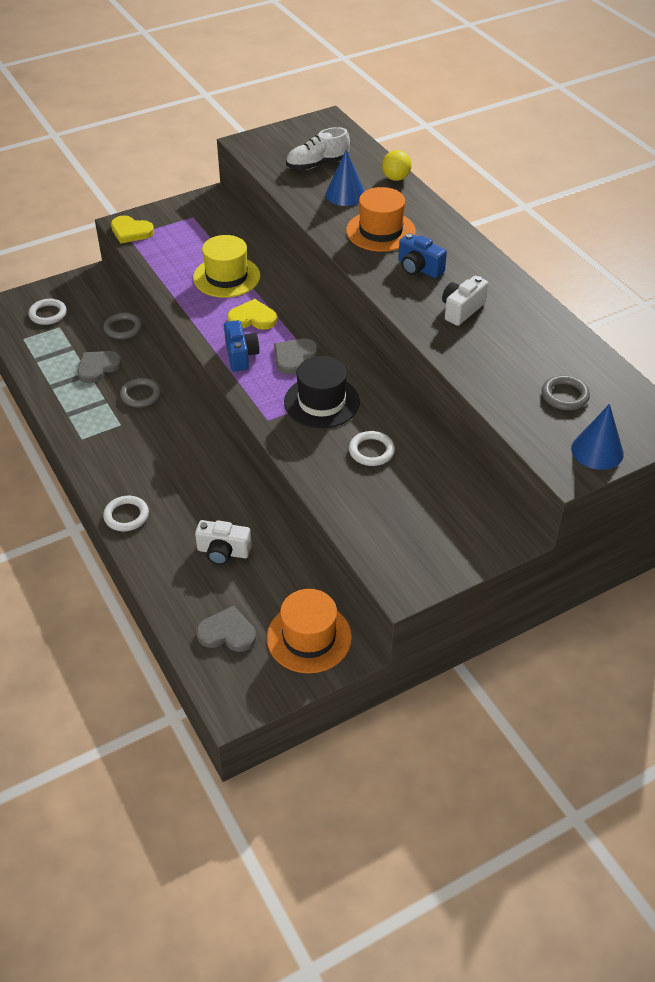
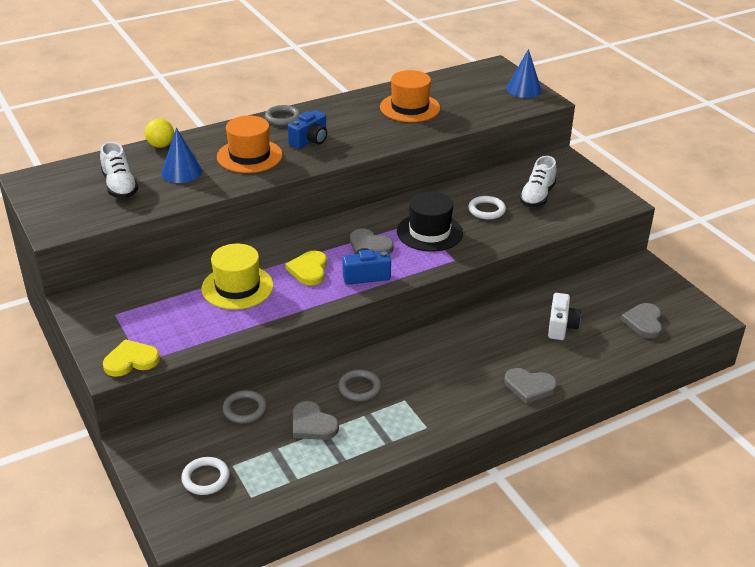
camera: 90 degrees left, 10 degrees down
white ring [103,496,149,531] -> grey heart [504,368,557,404]
yellow heart [111,215,154,243] -> yellow heart turned 135 degrees counterclockwise [103,339,160,377]
orange hat [267,589,352,673] -> orange hat moved to [380,70,440,122]
white camera [442,276,488,326] -> none
grey ring [542,375,590,410] -> grey ring moved to [265,105,301,126]
none -> white shoe [519,156,557,207]

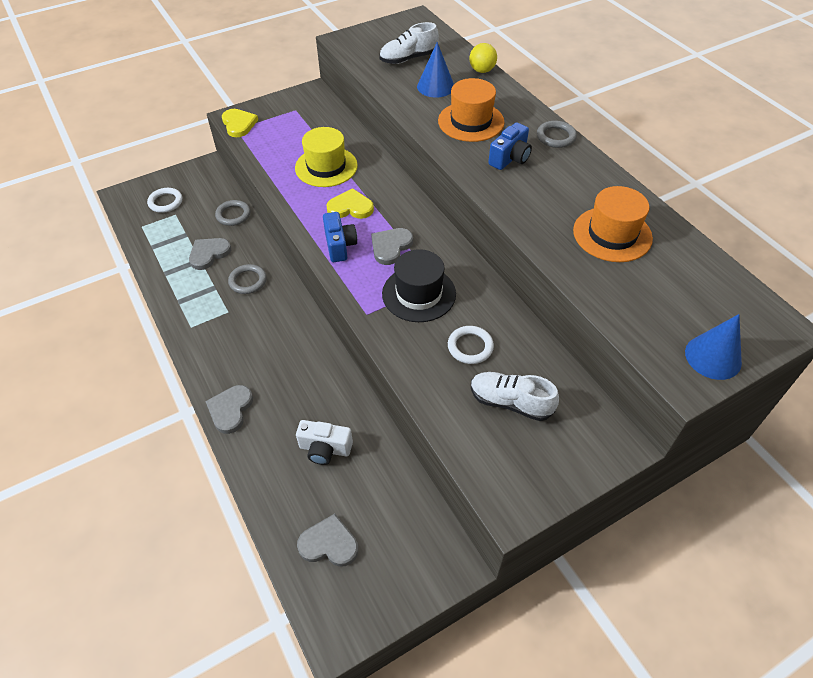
camera: 90 degrees right, 15 degrees up
blue camera [288,110,327,149] -> blue camera turned 90 degrees counterclockwise [488,122,532,170]

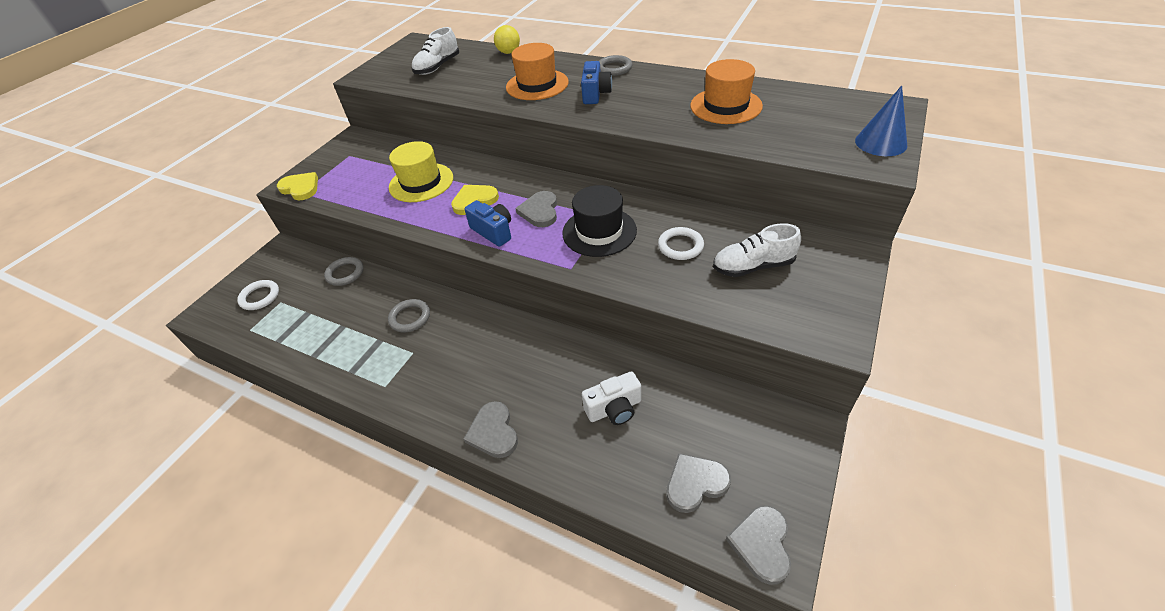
camera: 30 degrees left, 5 degrees down
grey heart [189,238,231,270] -> grey heart moved to [726,505,791,585]
blue cone [417,42,454,98] -> none

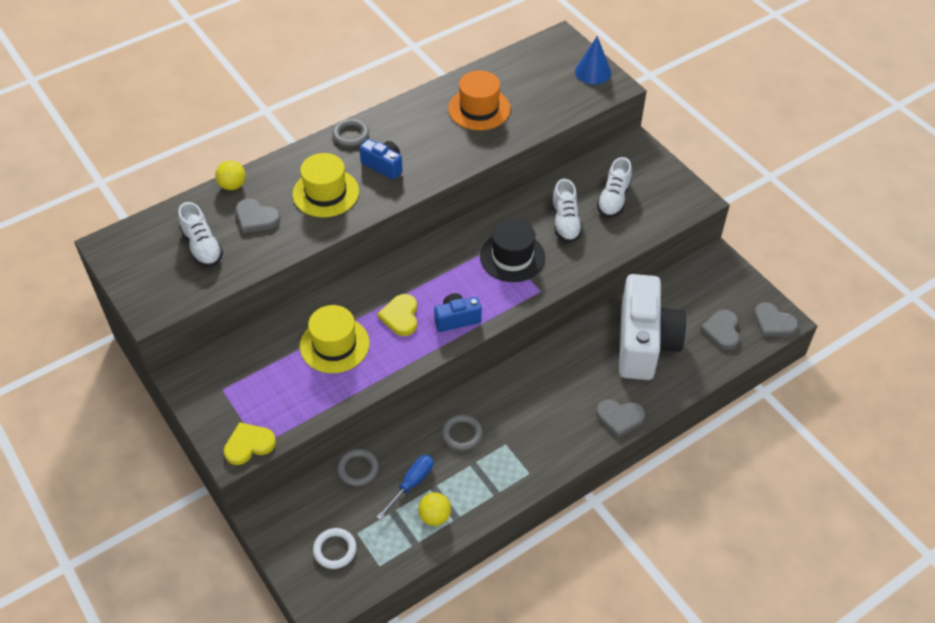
camera: 65 degrees left, 5 degrees up
orange hat [506,43,569,100] -> yellow hat [293,153,359,217]
grey heart [515,191,557,227] -> grey heart moved to [236,198,280,233]
white camera [582,371,641,425] -> white camera [619,274,686,380], size x2.17
white ring [658,227,704,260] -> white shoe [552,179,583,243]
none -> blue screwdriver [376,455,434,520]
none -> yellow ball [418,492,451,526]

